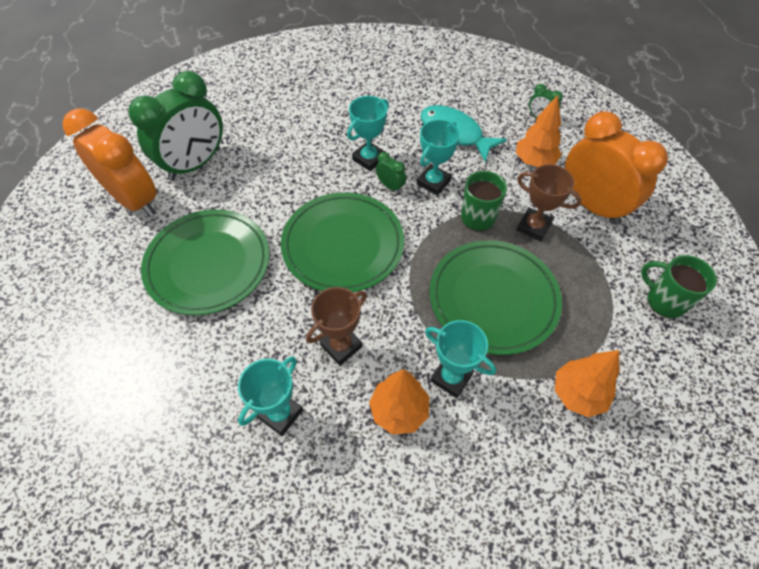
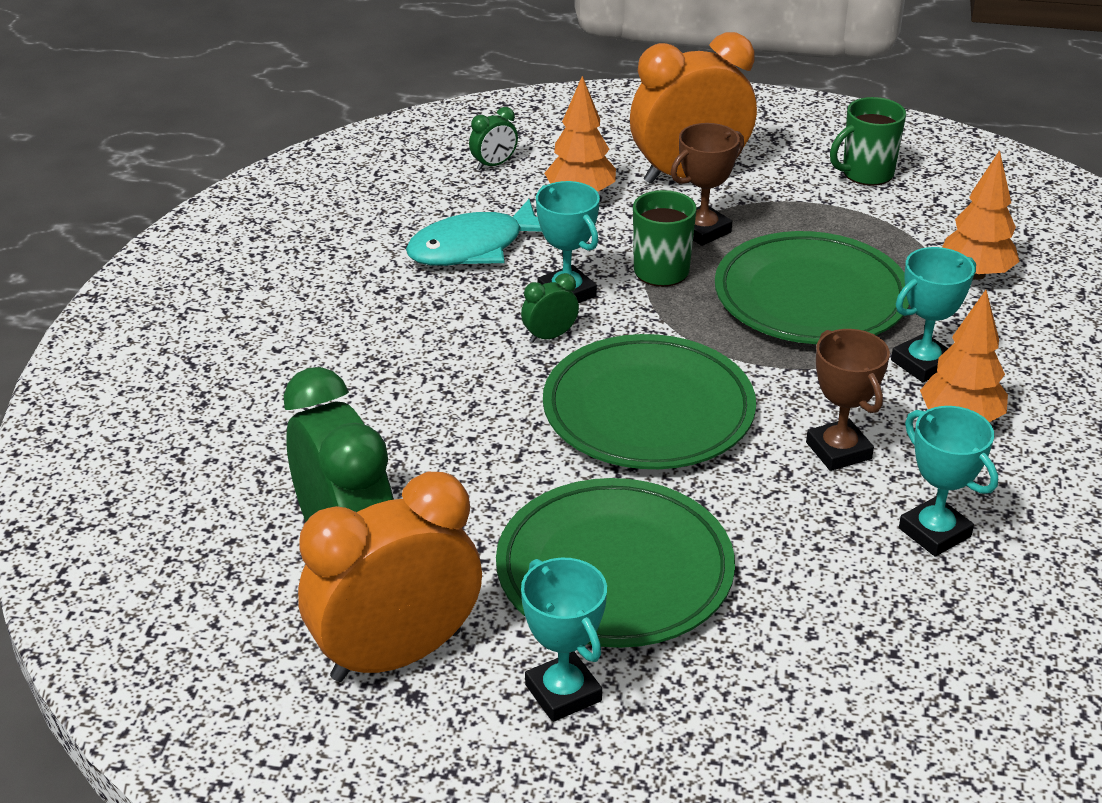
camera: 70 degrees left, 20 degrees down
turquoise trophy [347,96,389,171] -> turquoise trophy moved to [521,558,607,722]

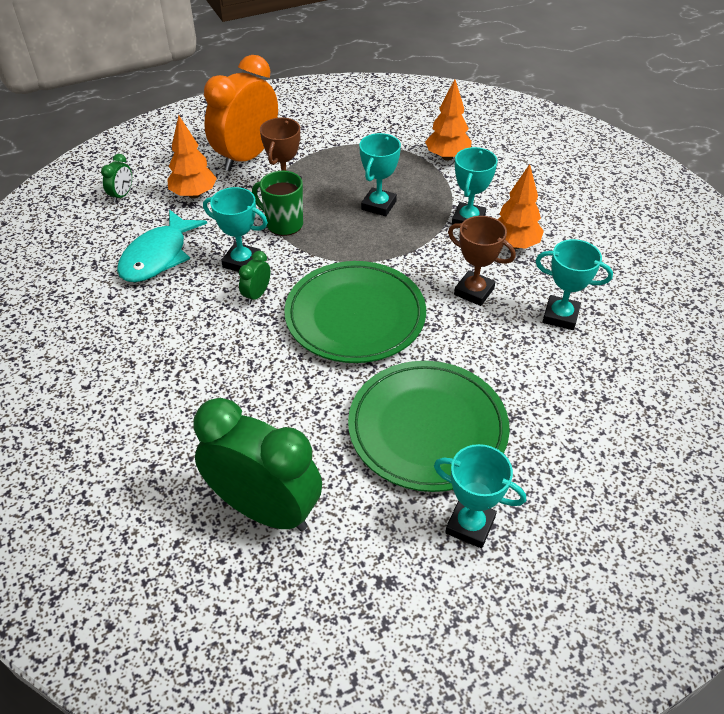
camera: 35 degrees left, 10 degrees up
orange clock [298,472,482,682] -> none
green plate [715,231,909,344] -> turquoise trophy [359,133,401,216]
green mug [830,97,906,186] -> none

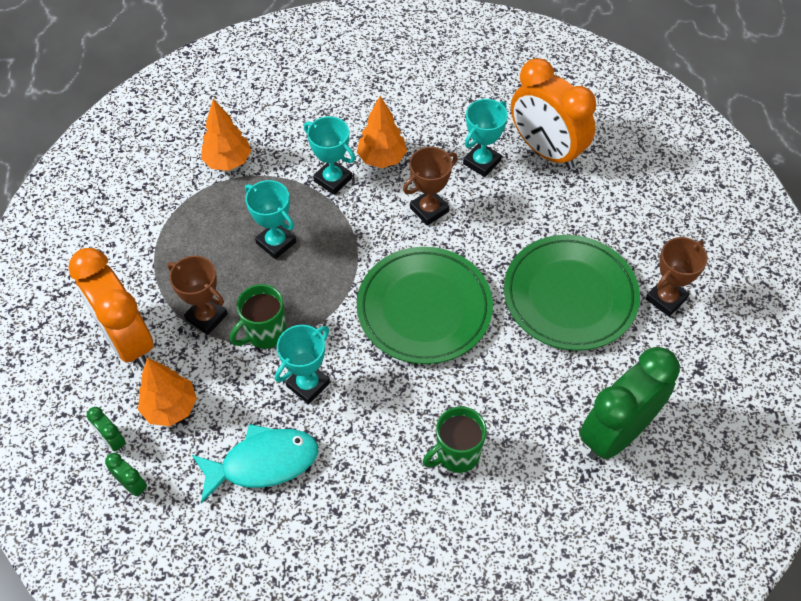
camera: 70 degrees left, 10 degrees up
turquoise fish [117,210,207,282] -> turquoise fish turned 60 degrees counterclockwise [192,424,318,504]
green clock [239,251,270,304] -> green clock moved to [87,407,126,452]
turquoise trophy [434,444,526,548] -> brown trophy [646,237,708,317]
none -> green mug [423,407,487,473]
none -> orange clock [511,58,596,169]

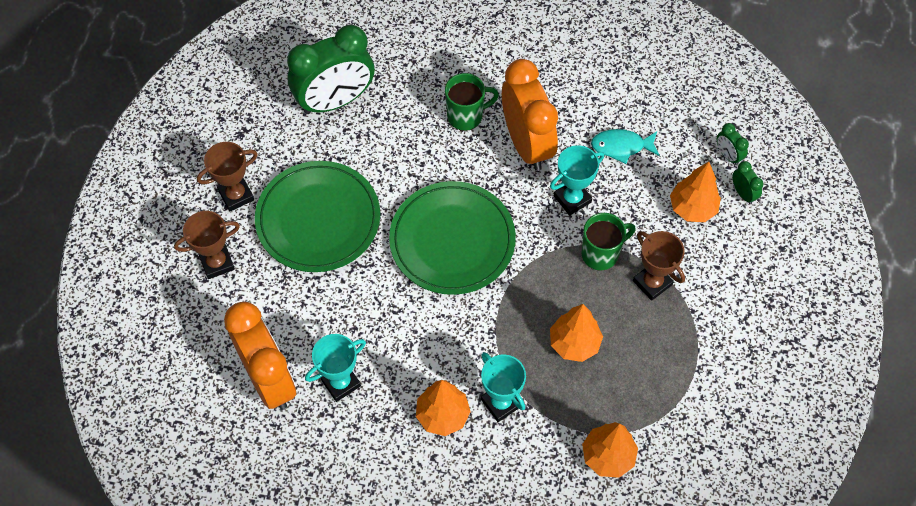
camera: 165 degrees left, 5 degrees up
orange clock [69,248,154,367] -> orange clock moved to [502,59,558,171]
turquoise fish [192,424,318,504] -> turquoise fish [591,129,660,164], size x0.67
turquoise trophy [245,180,296,259] -> orange tree [550,304,603,362]
brown trophy [403,147,457,226] -> brown trophy moved to [174,211,240,279]

